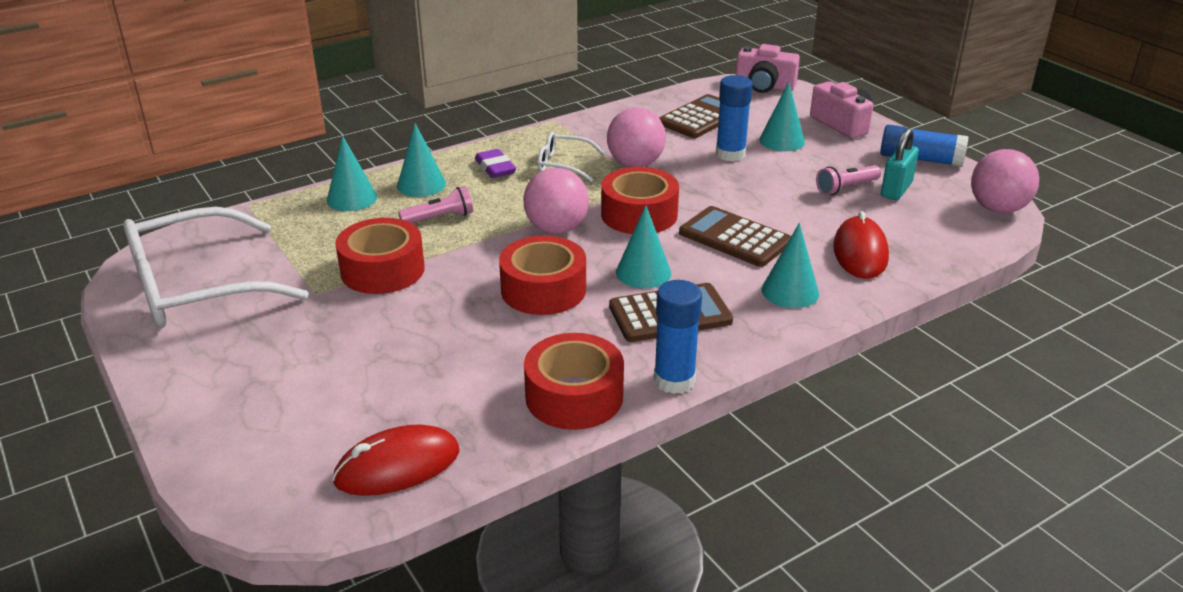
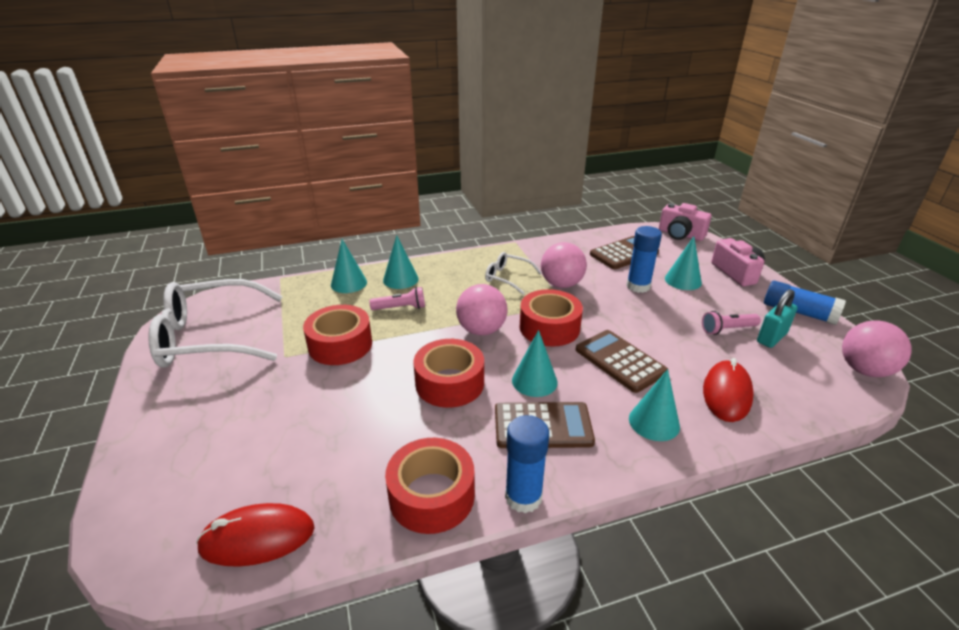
camera: 15 degrees right, 0 degrees up
purple eraser [475,149,516,178] -> none

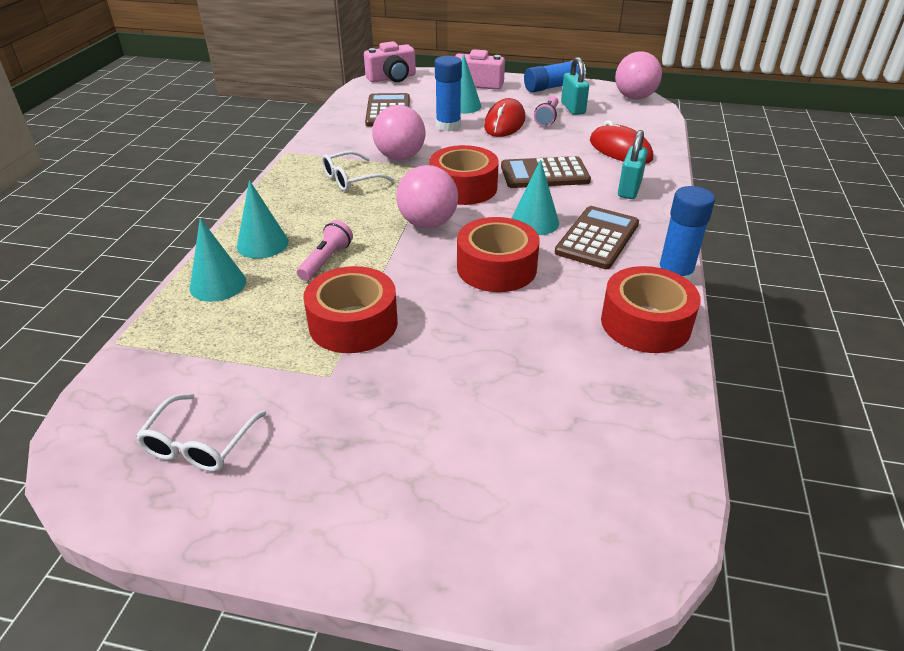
camera: 60 degrees left, 5 degrees up
white glasses [148,279,283,368] -> white glasses [136,394,267,472], size x0.48
red mouse [196,503,315,567] -> red mouse moved to [484,98,525,137]
turquoise cone [629,369,680,441] -> turquoise padlock [618,130,648,199]

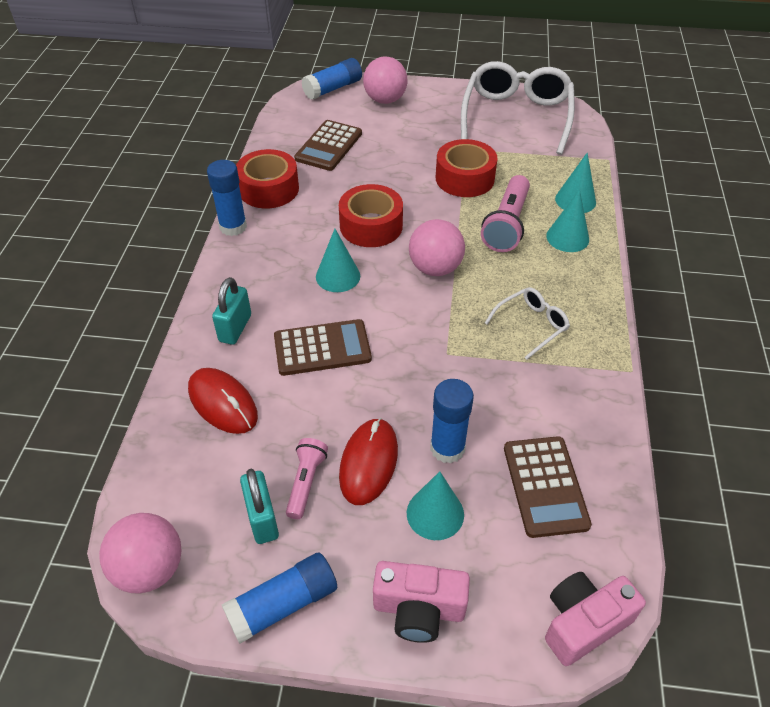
camera: 175 degrees right, 10 degrees up
white glasses [136,394,267,472] -> white glasses [461,61,575,155], size x2.10
pink flashlight [297,220,353,281] -> pink flashlight [481,175,530,252], size x1.69
pink ball [372,105,425,160] -> pink ball moved to [363,57,407,104]
red tape [429,145,499,205] -> none
brown calculator [555,206,639,269] -> brown calculator moved to [294,120,362,171]
none -> blue glue stick [301,58,362,100]

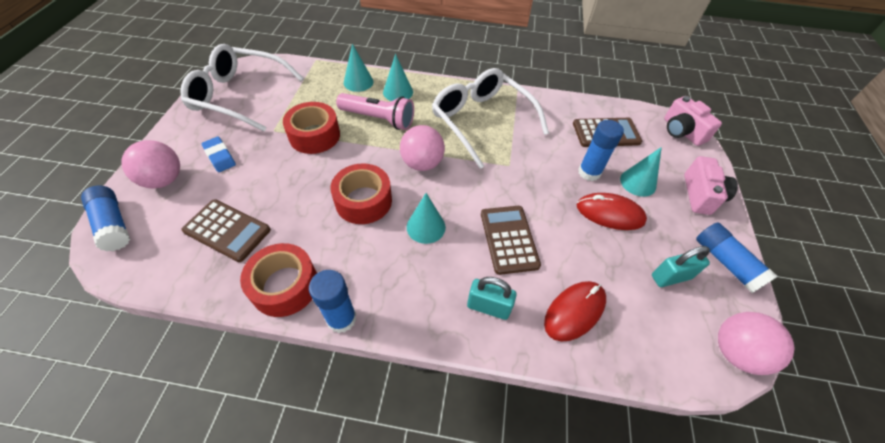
camera: 90 degrees left, 5 degrees up
pink flashlight [286,438,328,519] -> none
white glasses [485,287,570,360] -> white glasses [432,68,549,169], size x2.10
none -> blue eraser [201,137,236,172]

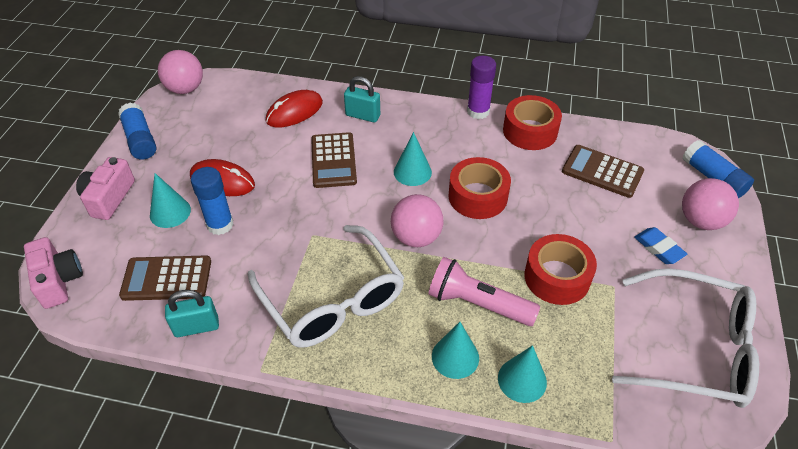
camera: 175 degrees left, 5 degrees down
blue glue stick [309,270,356,333] -> purple glue stick [467,56,496,119]
turquoise padlock [652,246,710,287] -> turquoise padlock moved to [165,290,219,337]

